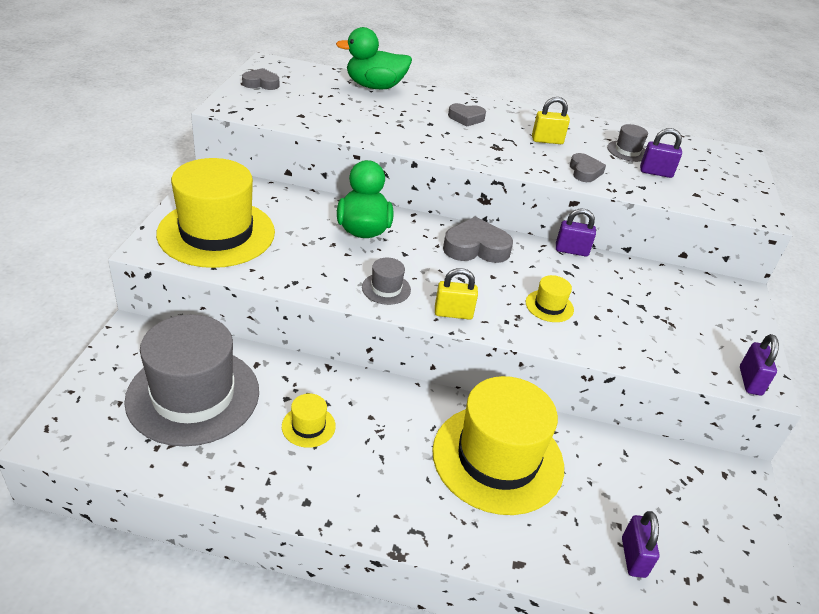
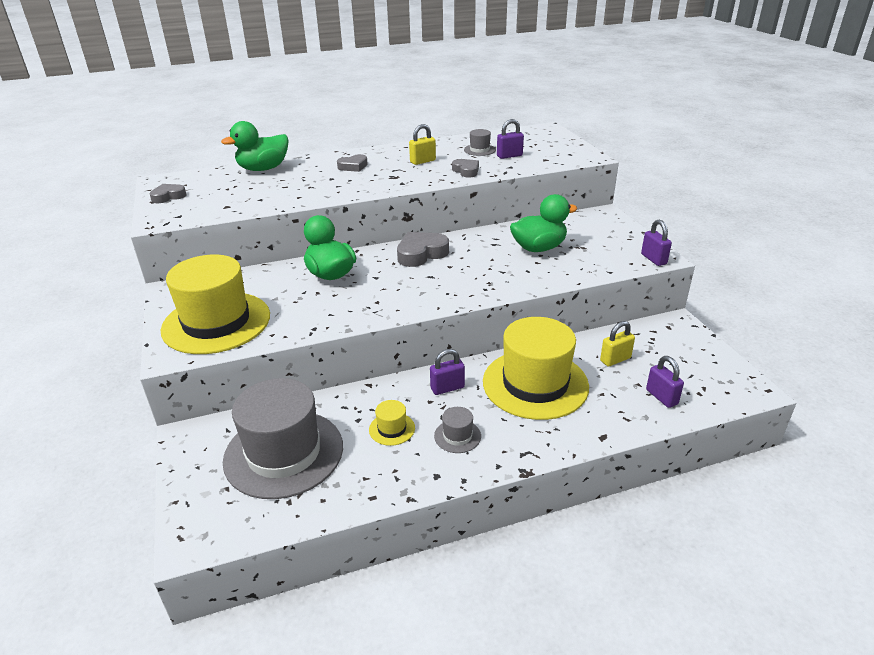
camera: 25 degrees left, 5 degrees down
grey hat [362,258,411,305] -> grey hat moved to [434,407,481,453]
yellow padlock [435,268,478,320] -> yellow padlock moved to [600,321,635,367]
yellow hat [526,275,574,322] -> none
purple padlock [556,209,596,257] -> purple padlock moved to [430,349,465,395]
none -> green duck [510,194,577,252]

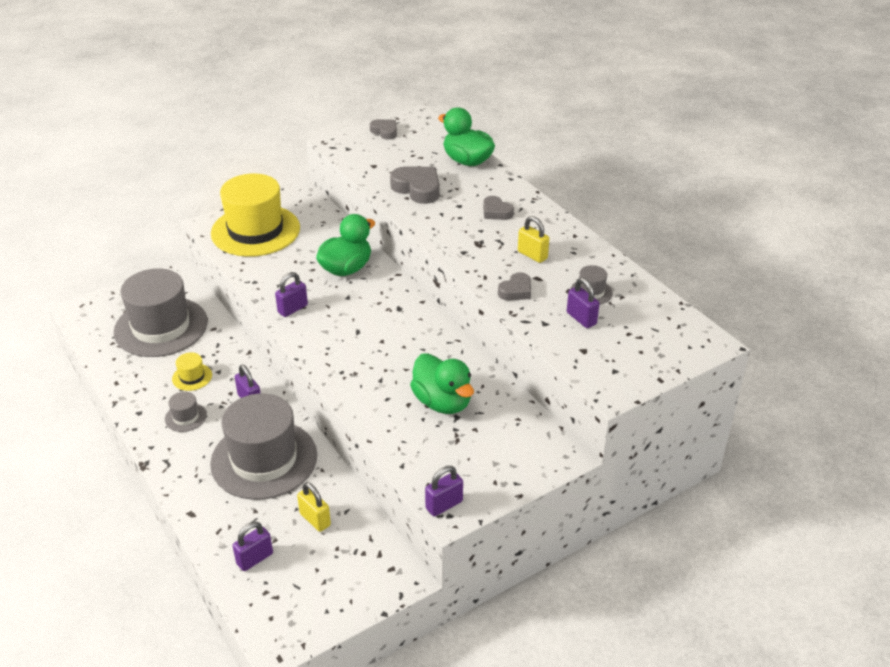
camera: 75 degrees right, 5 degrees up
grey heart [397,232,449,267] -> grey heart moved to [390,166,439,204]
yellow hat [483,317,589,420] -> grey hat [210,393,317,500]
none -> purple padlock [275,272,308,317]

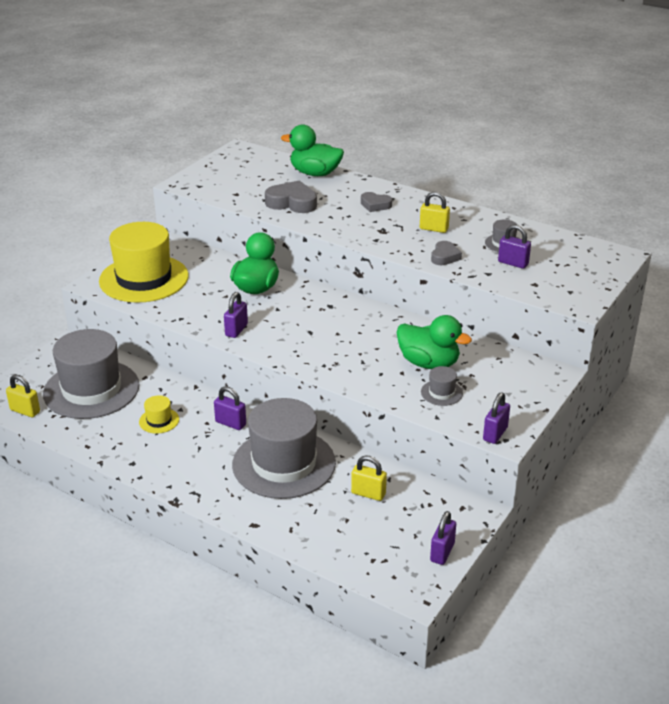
camera: 25 degrees left, 5 degrees down
grey hat [165,392,207,432] -> grey hat moved to [421,366,463,406]
purple padlock [233,522,273,571] -> purple padlock moved to [430,511,456,565]
grey heart [370,119,397,140] -> none
none -> yellow padlock [6,374,40,417]

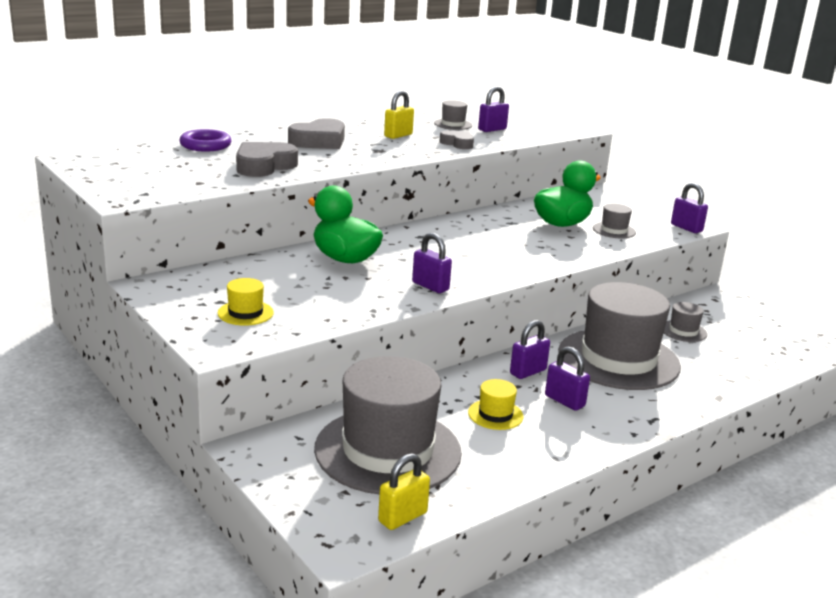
camera: 70 degrees left, 10 degrees down
yellow hat [99,222,189,303] -> yellow hat [218,278,274,326], size x0.41
green duck [281,124,344,176] -> purple ring [180,129,231,152]
yellow padlock [351,456,387,501] -> grey hat [664,302,707,342]
grey heart [361,192,392,212] -> grey heart [288,118,345,149], size x1.64
purple padlock [430,511,456,565] -> purple padlock moved to [545,346,590,411]

